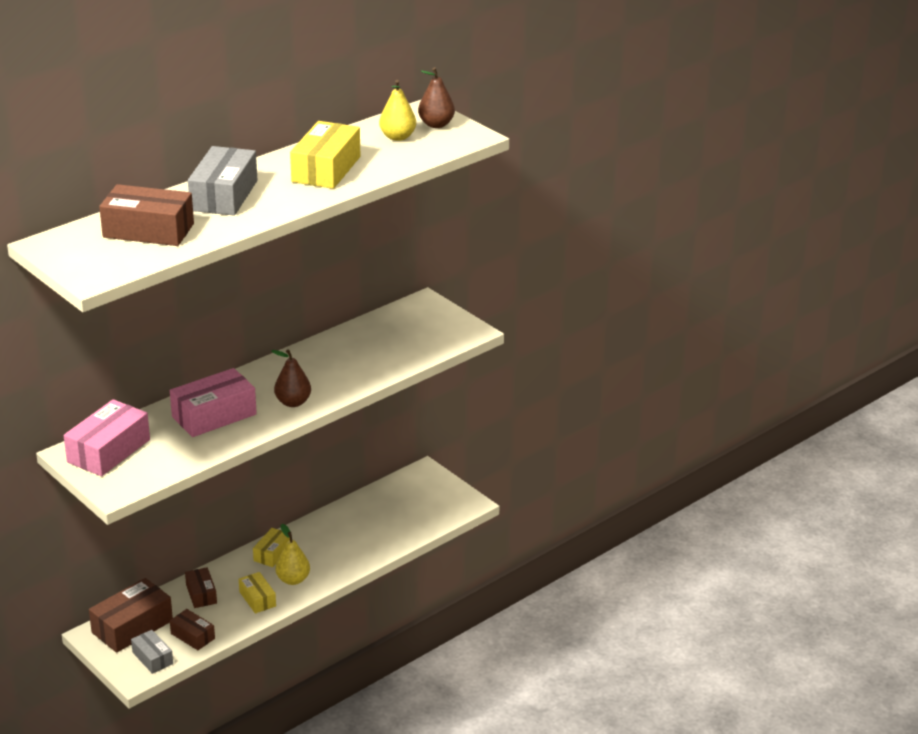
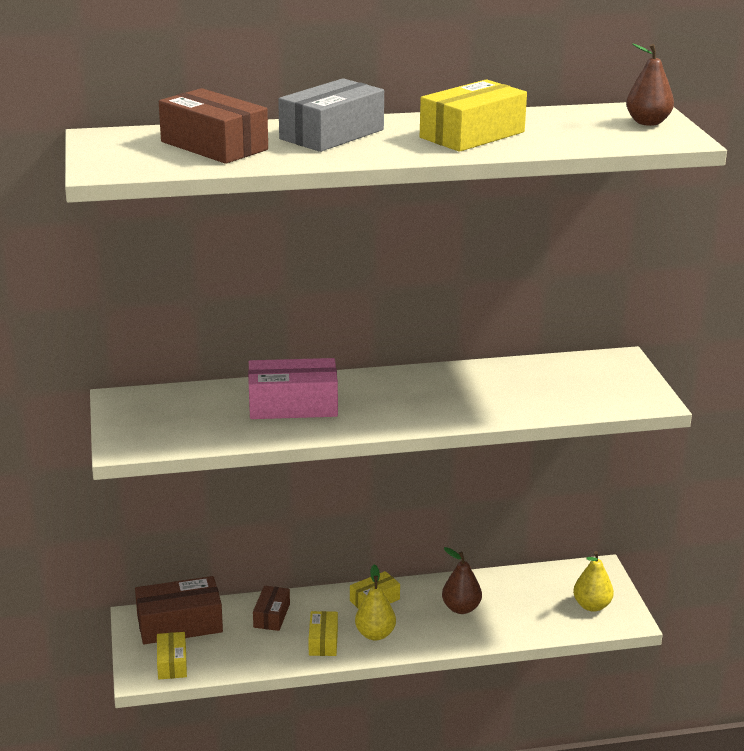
camera: 30 degrees right, 5 degrees down
pink box [64,399,150,476] -> none
grey box [131,630,173,674] -> yellow box [157,632,187,679]
brown box [170,609,215,650] -> none
brown pear [271,349,311,407] -> brown pear moved to [442,547,482,614]
yellow pear [379,80,416,141] -> yellow pear moved to [573,551,614,612]

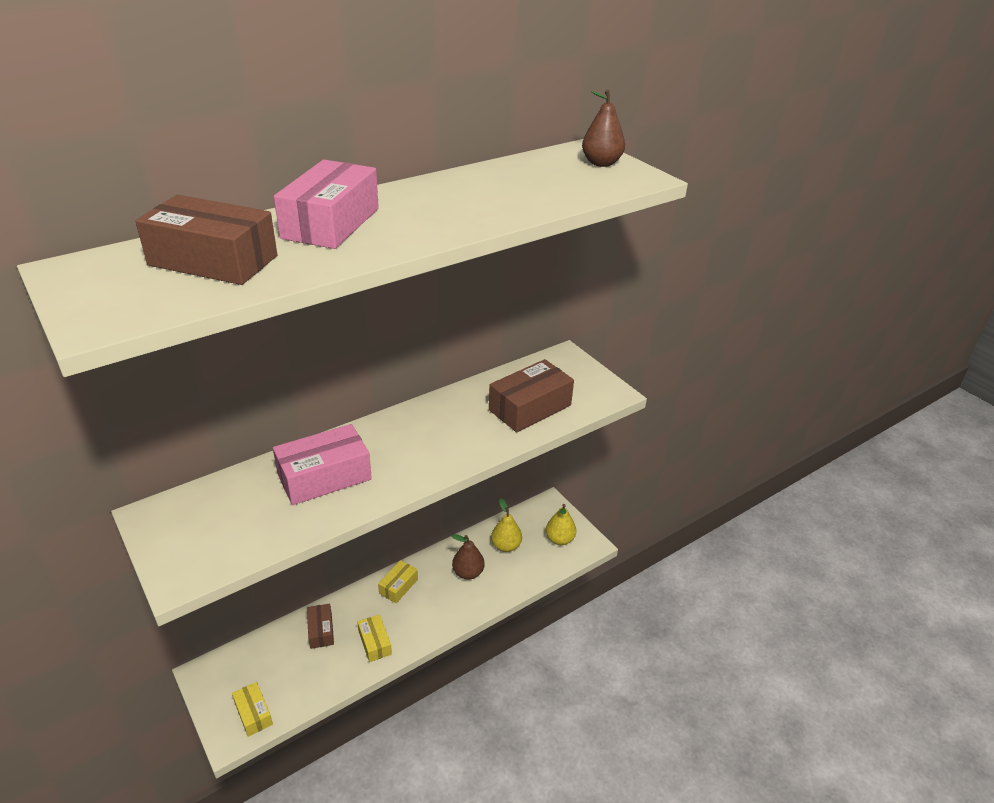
camera: 25 degrees left, 10 degrees up
brown box [135,576,223,644] -> brown box moved to [489,359,574,432]
grey box [278,78,384,152] -> pink box [274,160,379,249]
yellow pear [355,565,396,641] -> yellow pear moved to [491,498,522,552]
yellow box [420,79,527,152] -> none

